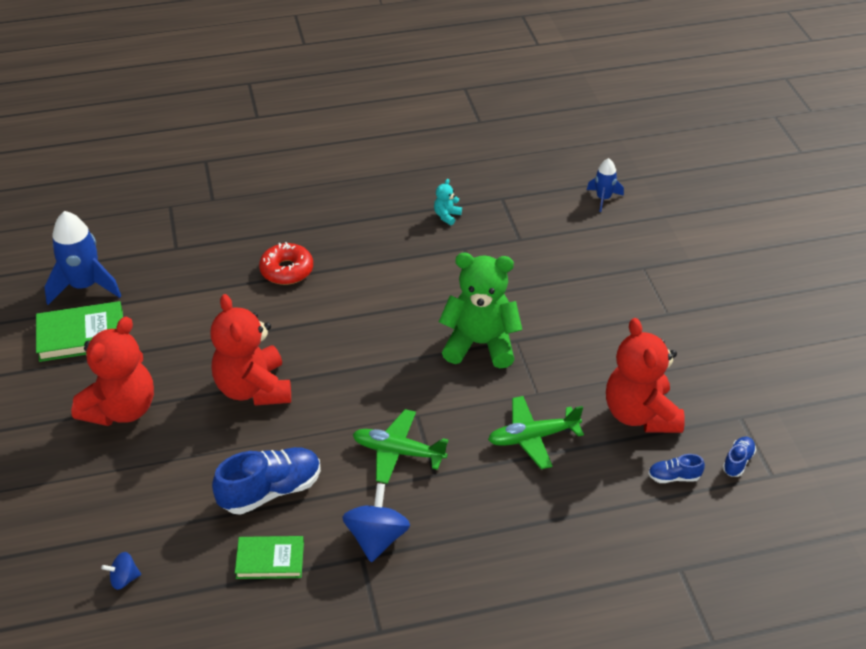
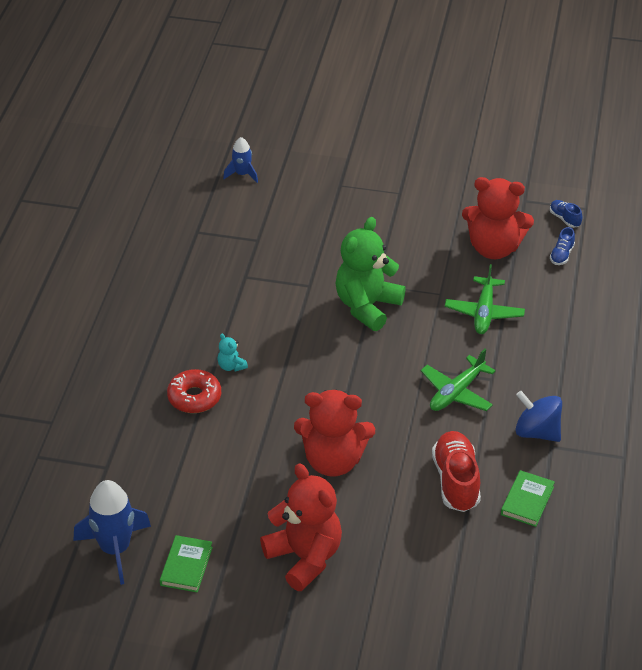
camera: 65 degrees left, 0 degrees up
green book [36,301,123,362] -> green book [160,535,213,593], size x0.66
blue spinning top [101,552,141,590] -> none
blue shoe [212,447,321,515] -> red shoe [432,431,481,512]
turquoise teddy bear [434,179,462,225] -> turquoise teddy bear moved to [217,333,248,372]

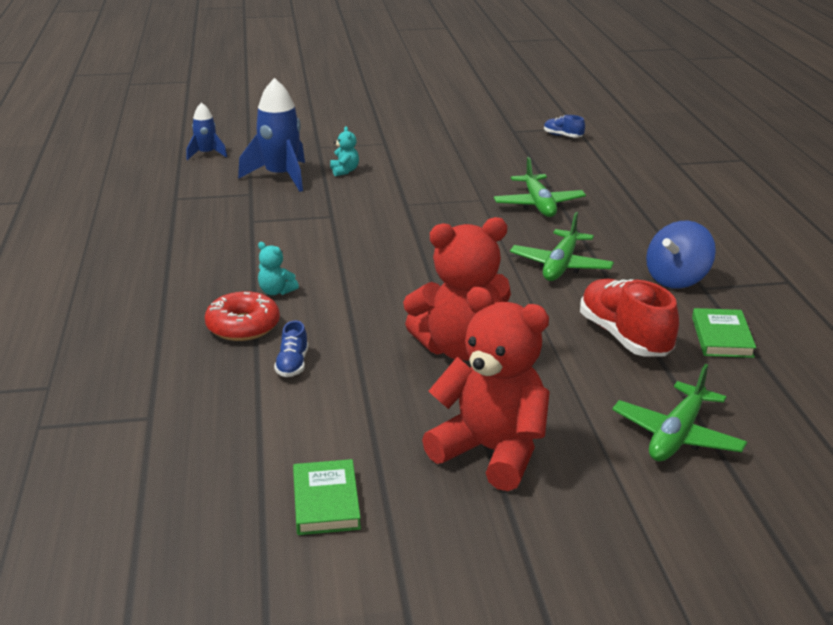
camera: 20 degrees left, 15 degrees down
blue rocket [74,480,151,585] -> blue rocket moved to [238,78,305,192]
green teddy bear [336,217,406,331] -> none
red teddy bear [462,177,534,259] -> none
blue spinning top [515,391,562,442] -> blue spinning top turned 60 degrees counterclockwise [646,221,716,289]
blue shoe [550,227,575,265] -> blue shoe moved to [274,320,308,377]
none -> turquoise teddy bear [330,126,359,176]
none -> green plane [612,364,747,461]

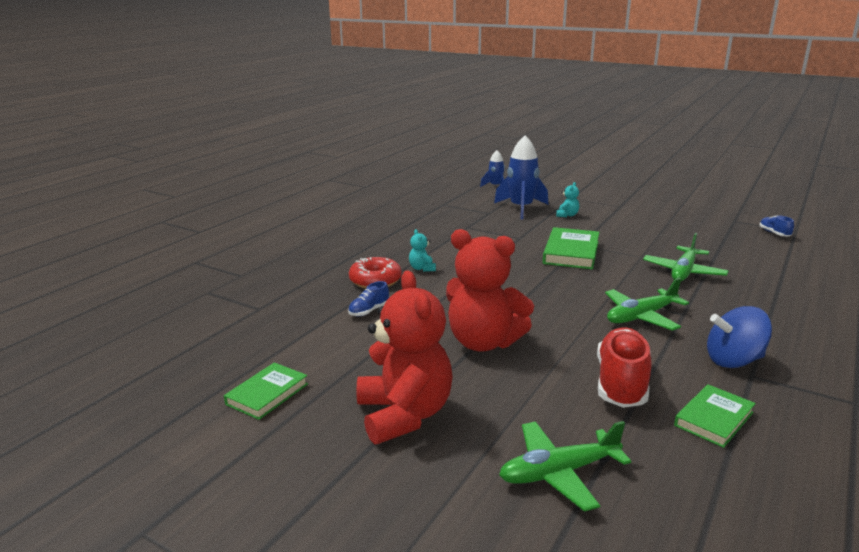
camera: 40 degrees right, 5 degrees down
none -> green book [543,227,599,269]

